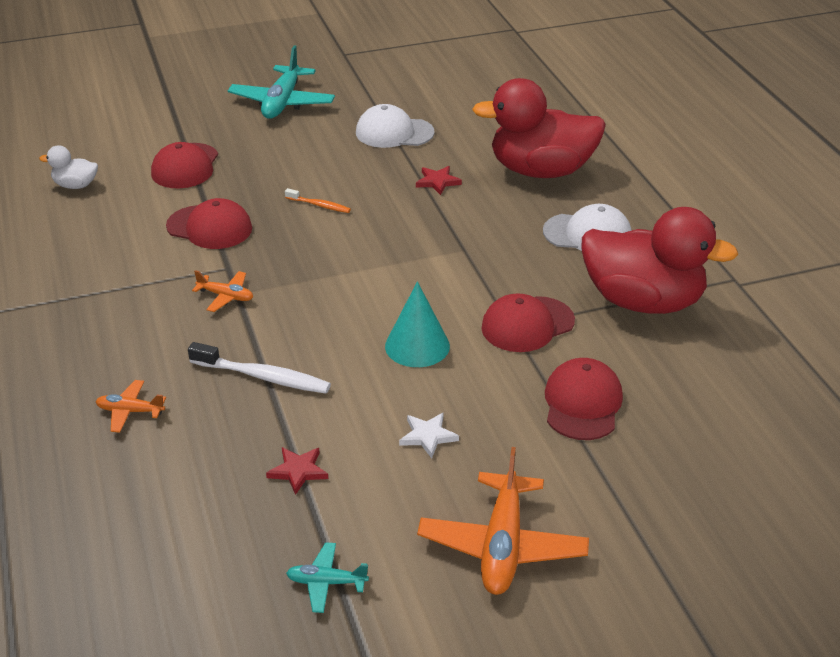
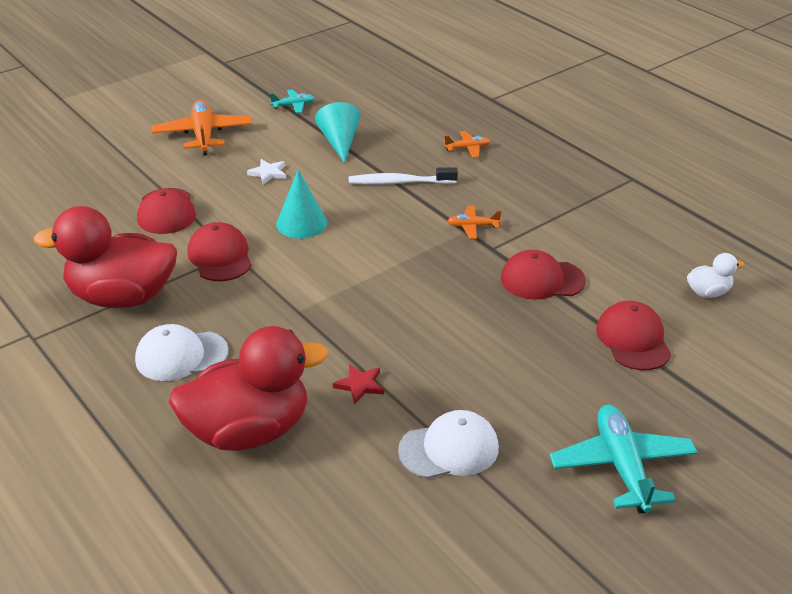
camera: 160 degrees right, 0 degrees up
red star [266,447,328,495] -> turquoise cone [315,102,360,163]
orange toothbrush [285,188,351,213] -> none
red cap [481,293,575,352] -> red cap turned 60 degrees counterclockwise [188,222,252,281]

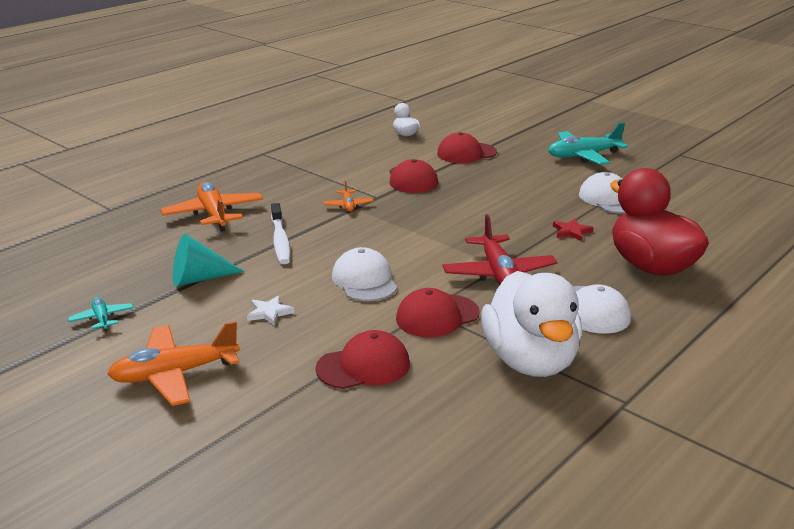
camera: 100 degrees left, 10 degrees down
red duck [34,206,177,308] -> white duck [481,271,582,377]
turquoise cone [276,170,327,239] -> white cap [332,247,397,301]
orange plane [444,131,490,158] -> orange plane [161,182,263,232], size x1.98
none -> red plane [443,214,557,285]

